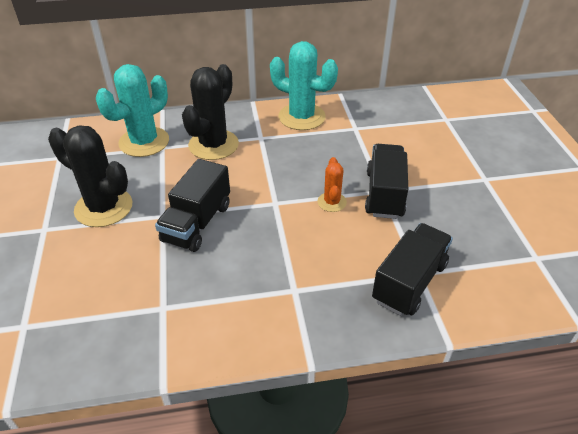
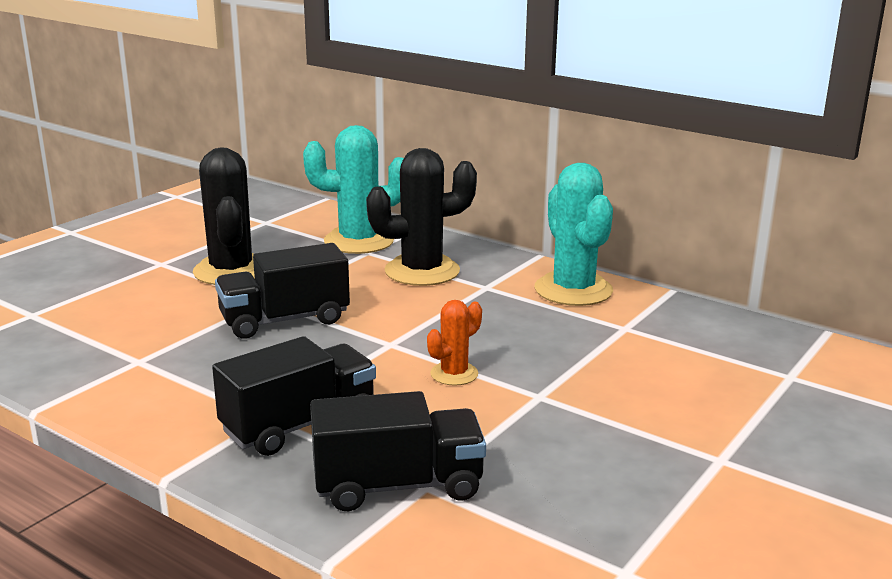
camera: 45 degrees right, 20 degrees down
black truck [365,144,408,219] -> black truck moved to [212,336,376,456]

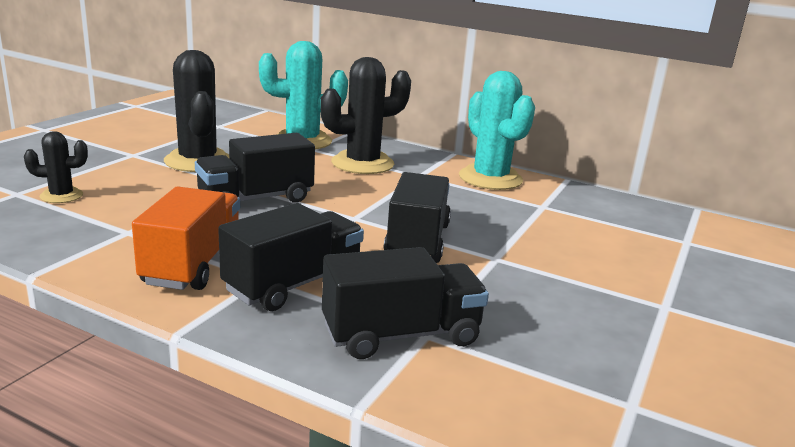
camera: 10 degrees left, 0 degrees up
orange cactus [427,300,482,386] -> black truck [384,172,451,263]
none -> black cactus [24,131,88,203]
none -> orange truck [132,186,240,290]

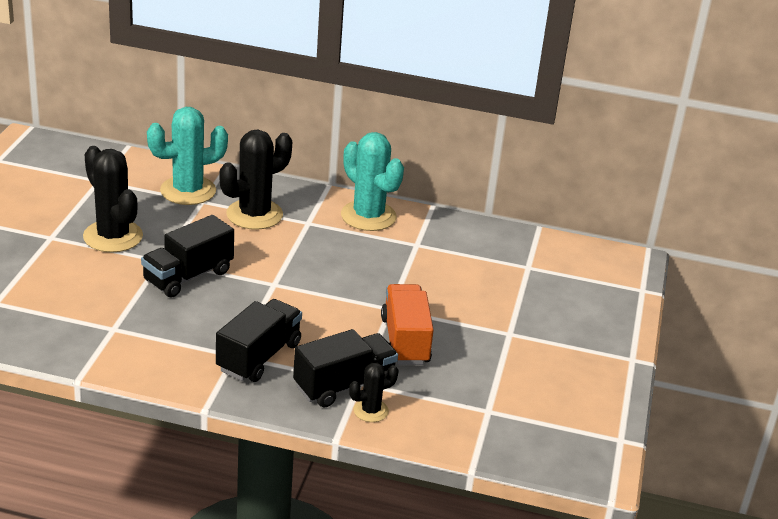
camera: 15 degrees left, 10 degrees up
black cactus [24,131,88,203] -> black cactus moved to [349,363,399,422]
orange truck [132,186,240,290] -> orange truck moved to [381,284,434,365]
black truck [384,172,451,263] -> none

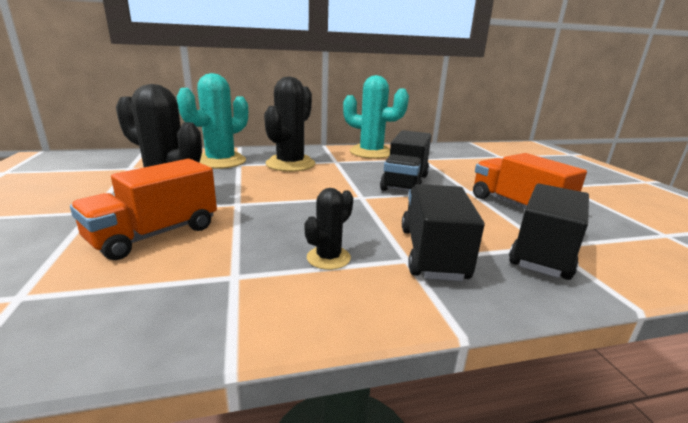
camera: 25 degrees left, 10 degrees down
black truck [141,215,234,298] -> black truck moved to [380,130,431,191]
black cactus [349,363,399,422] -> black cactus moved to [304,188,353,270]
none -> orange truck [70,159,217,260]

